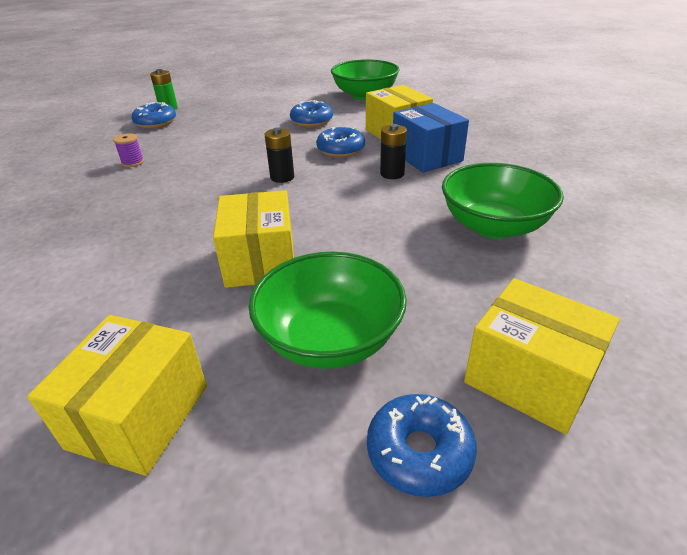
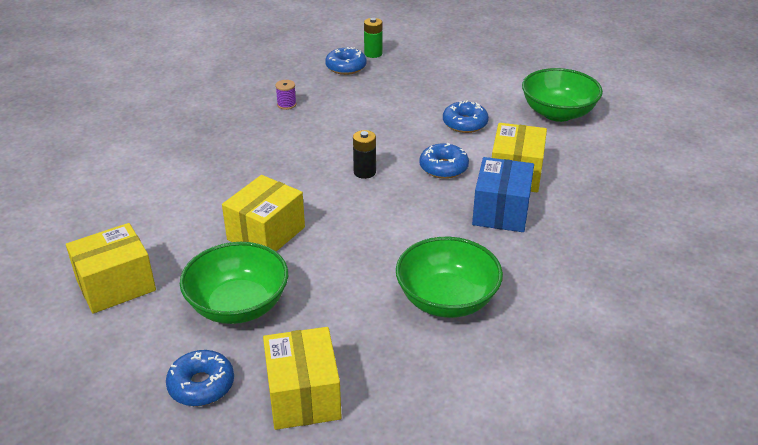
camera: 40 degrees right, 0 degrees up
black battery [380,124,407,179] -> none

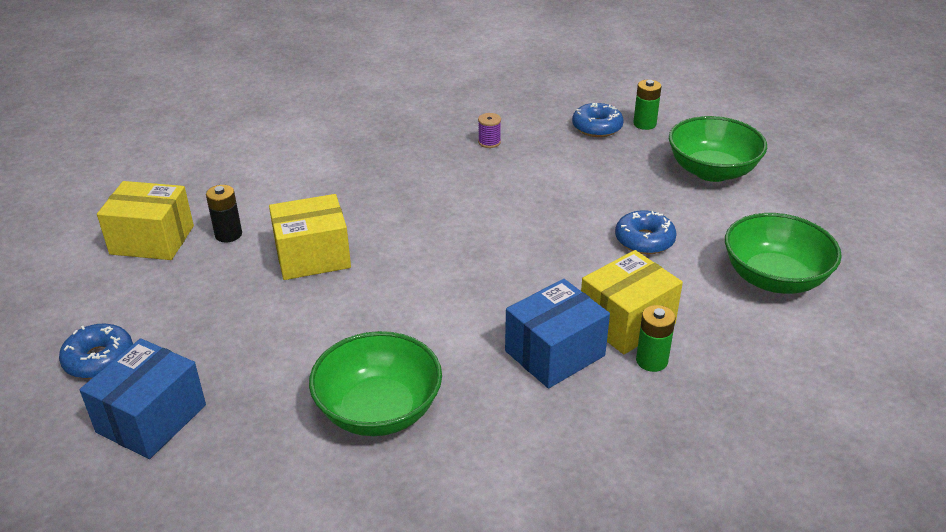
camera: 40 degrees right, 0 degrees up
green bowl [180,242,288,324] -> green bowl moved to [669,116,767,182]
yellow box [263,327,342,430] -> blue box [80,338,206,459]
black battery [353,130,376,179] -> black battery moved to [206,185,242,242]
blue donut [419,143,469,179] -> none
none -> green battery [636,305,676,372]

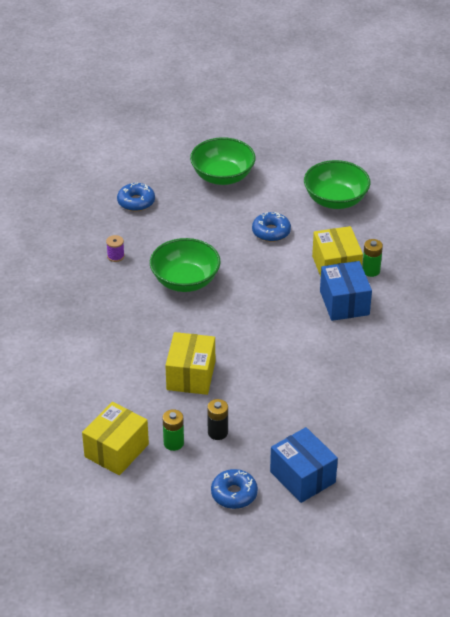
camera: 65 degrees left, 5 degrees up
black battery [206,185,242,242] -> black battery moved to [207,399,228,440]
green bowl [309,331,442,436] -> green bowl moved to [150,238,221,292]
green battery [633,80,662,130] -> green battery moved to [162,409,184,451]

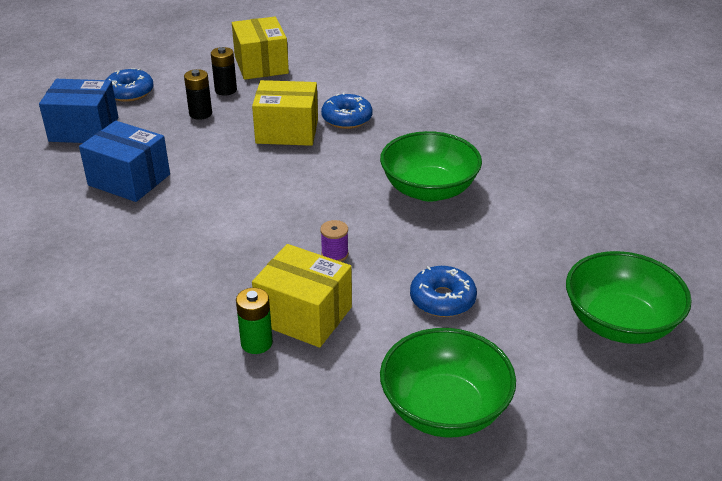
camera: 130 degrees right, 5 degrees down
purple spool [106,235,125,262] -> purple spool moved to [320,220,349,262]
blue donut [117,182,155,211] -> blue donut moved to [321,92,372,129]
green battery [162,409,184,451] -> black battery [211,47,237,96]
yellow box [165,332,215,395] -> yellow box turned 45 degrees counterclockwise [252,80,318,146]
blue box [320,261,372,321] -> blue box moved to [79,121,170,202]

